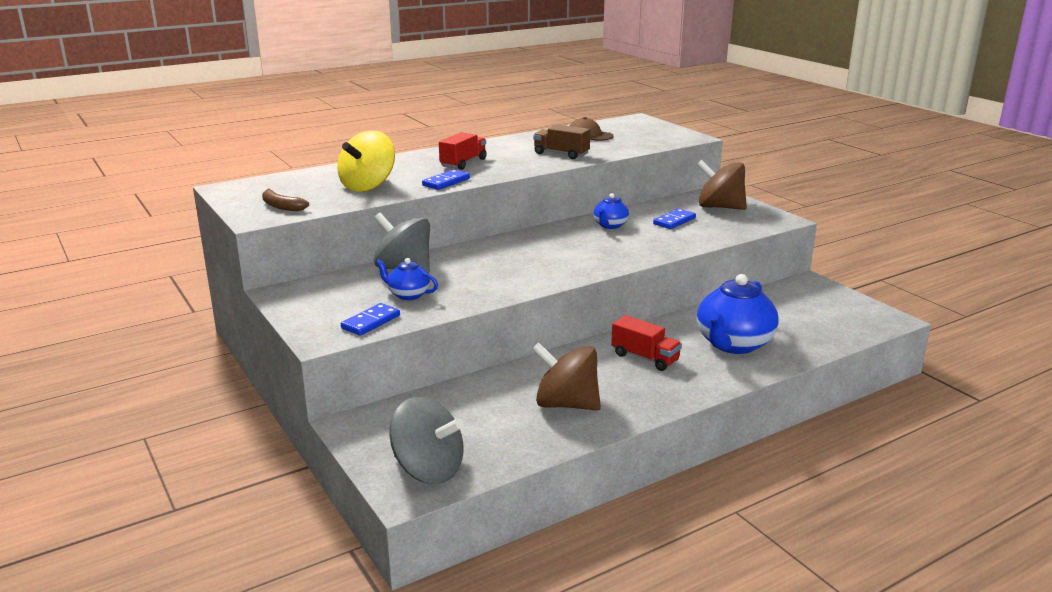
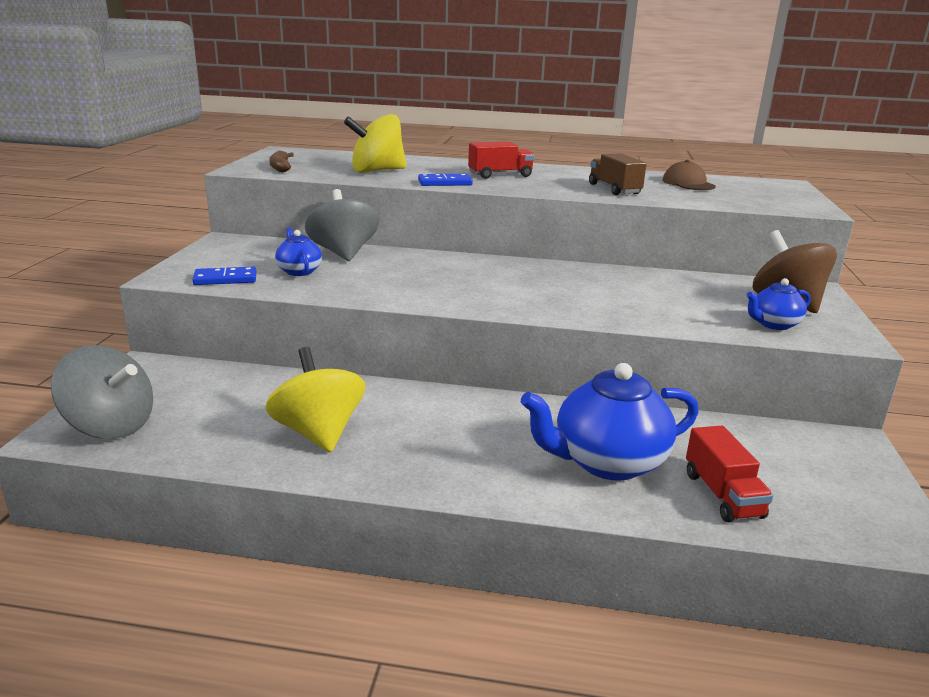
camera: 40 degrees right, 0 degrees up
grey spinning top [389,397,464,484] -> grey spinning top turned 45 degrees counterclockwise [51,345,153,439]
brown spinning top [532,342,601,410] -> yellow spinning top [265,347,366,452]
blue teapot [594,193,629,229] -> blue teapot moved to [747,278,811,330]
red truck [611,315,682,371] -> red truck moved to [686,426,773,522]
blue domino [653,209,696,229] -> none

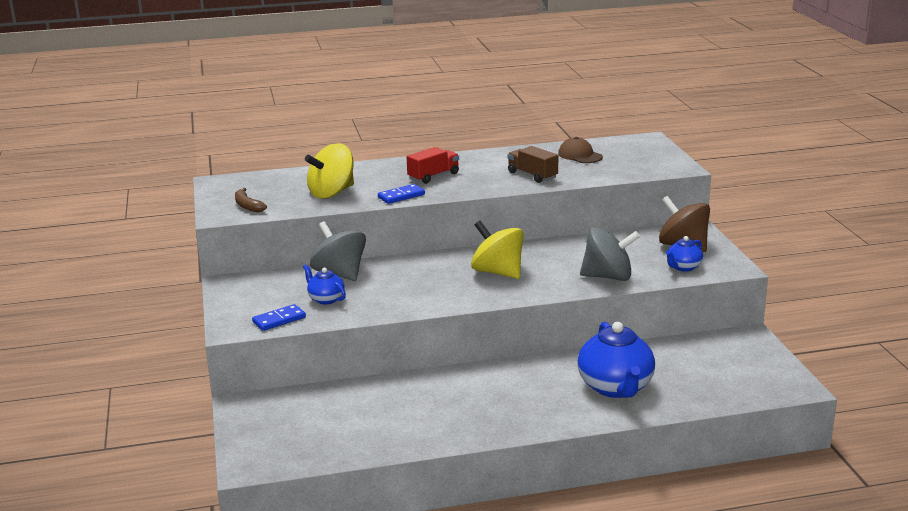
camera: 20 degrees left, 0 degrees up
grey spinning top [51,345,153,439] -> grey spinning top moved to [580,227,640,281]
yellow spinning top [265,347,366,452] -> yellow spinning top moved to [471,221,524,279]
blue teapot [521,363,699,481] -> blue teapot turned 60 degrees counterclockwise [577,322,655,398]
red truck [686,426,773,522] -> none

